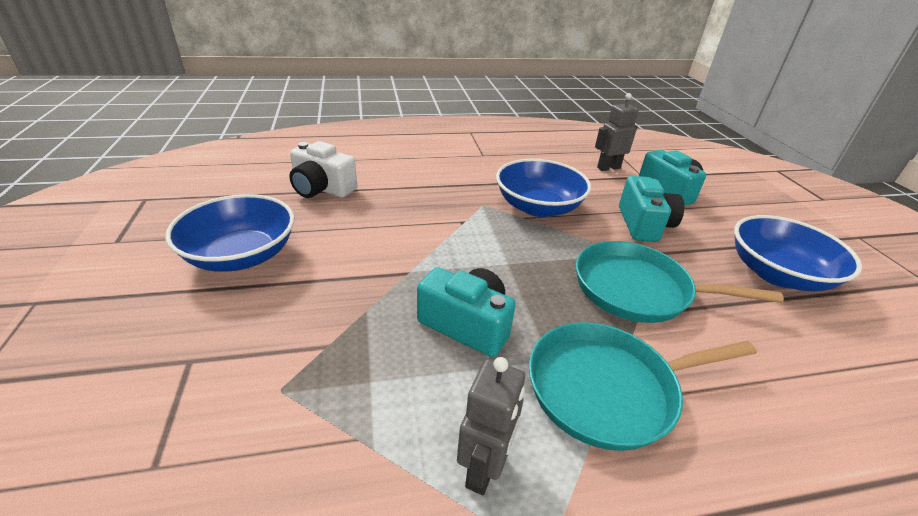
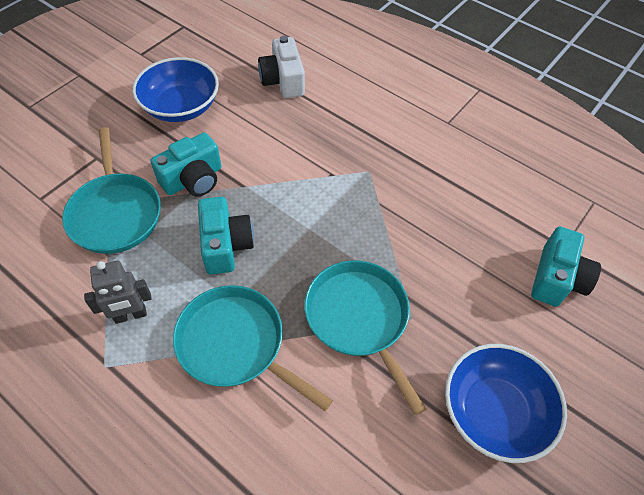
camera: 50 degrees right, 20 degrees up
blue bowl [496,159,591,217] -> none
grey robot [595,93,639,171] -> none
turquoise camera [619,176,684,242] -> turquoise camera moved to [150,132,221,197]
none -> turquoise pan [62,127,161,254]

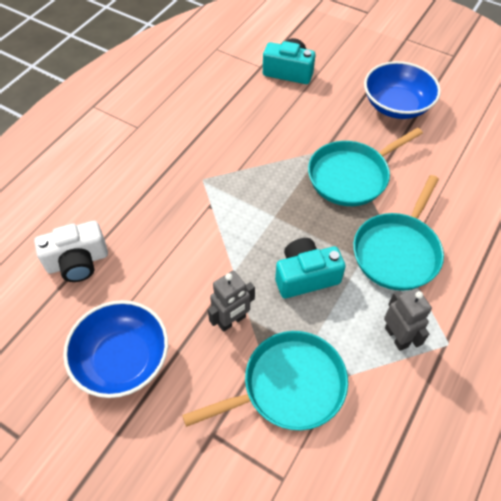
camera: 95 degrees left, 0 degrees up
turquoise camera [150,132,221,197] -> grey robot [208,271,255,332]

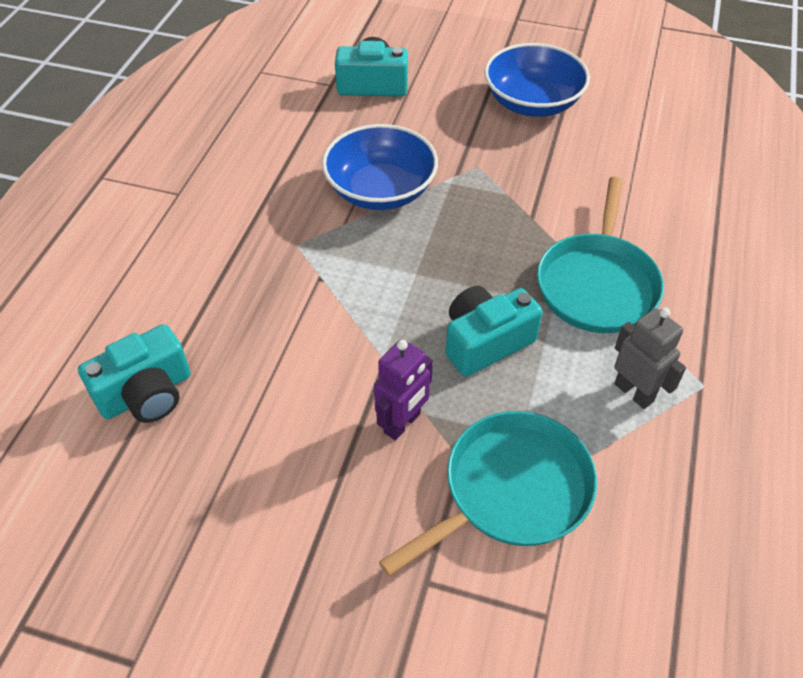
camera: 15 degrees left, 5 degrees down
white camera [34,221,108,282] -> turquoise camera [78,324,191,423]
blue bowl [63,300,168,398] -> blue bowl moved to [322,124,438,210]
grey robot [208,271,255,332] -> purple robot [374,339,433,440]
turquoise pan [308,128,423,206] -> none

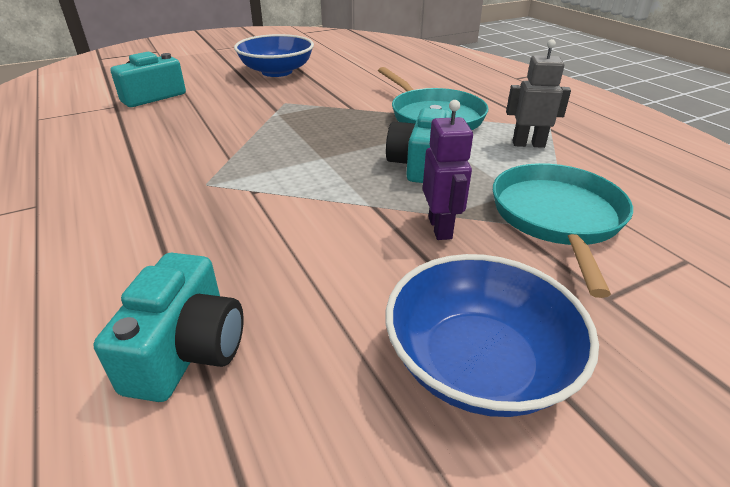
camera: 45 degrees left, 15 degrees down
blue bowl [322,124,438,210] -> blue bowl moved to [386,254,599,417]

